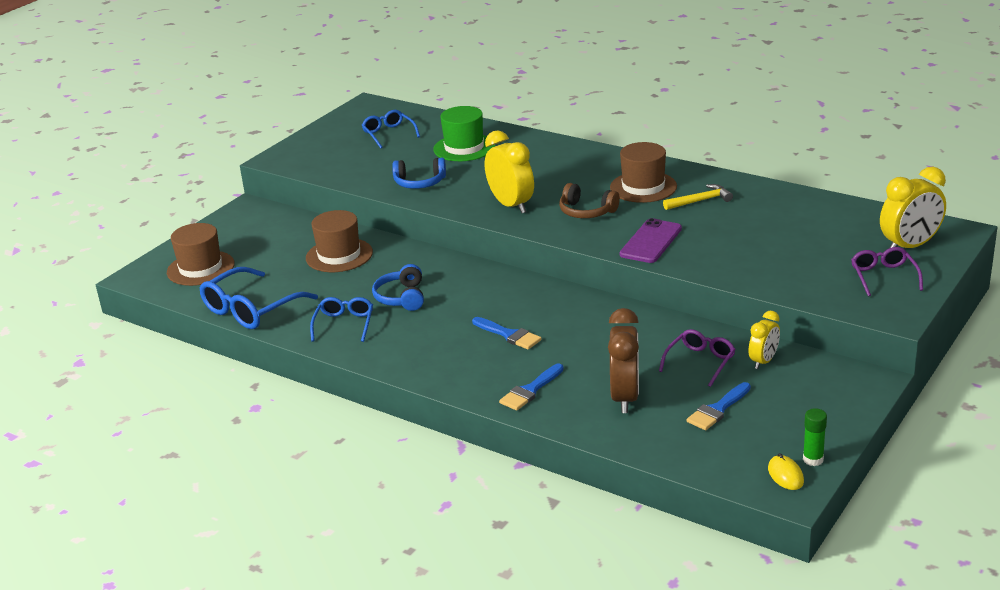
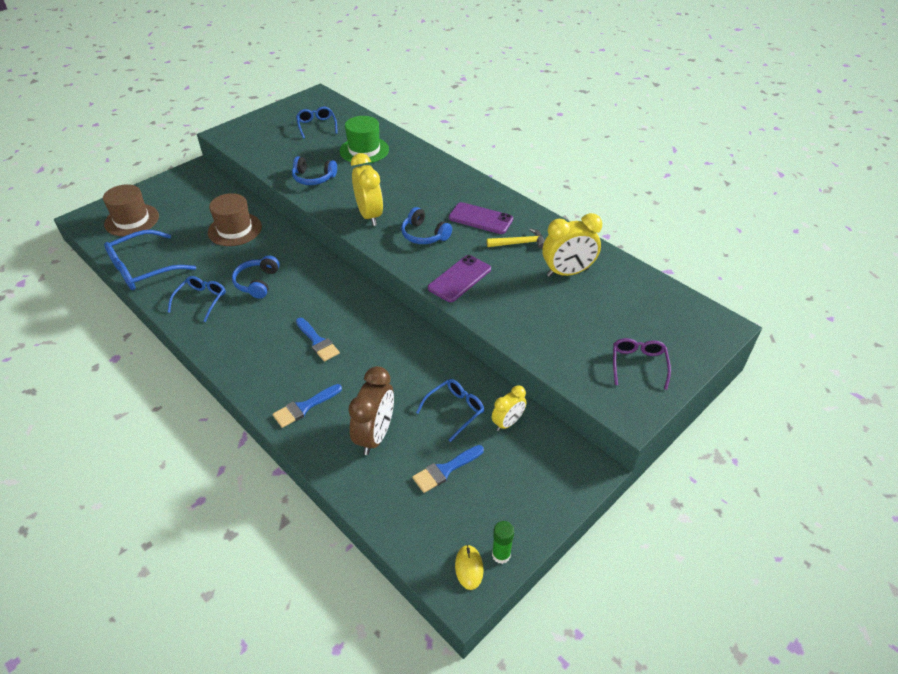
camera: 10 degrees right, 15 degrees up
brown headphones [559,183,620,218] -> blue headphones [401,207,452,244]
brown hat [610,142,677,203] -> purple phone [449,202,513,234]
purple glasses [659,329,736,387] -> blue glasses [416,379,484,442]
yellow clock [880,167,946,248] -> yellow clock moved to [543,213,602,277]

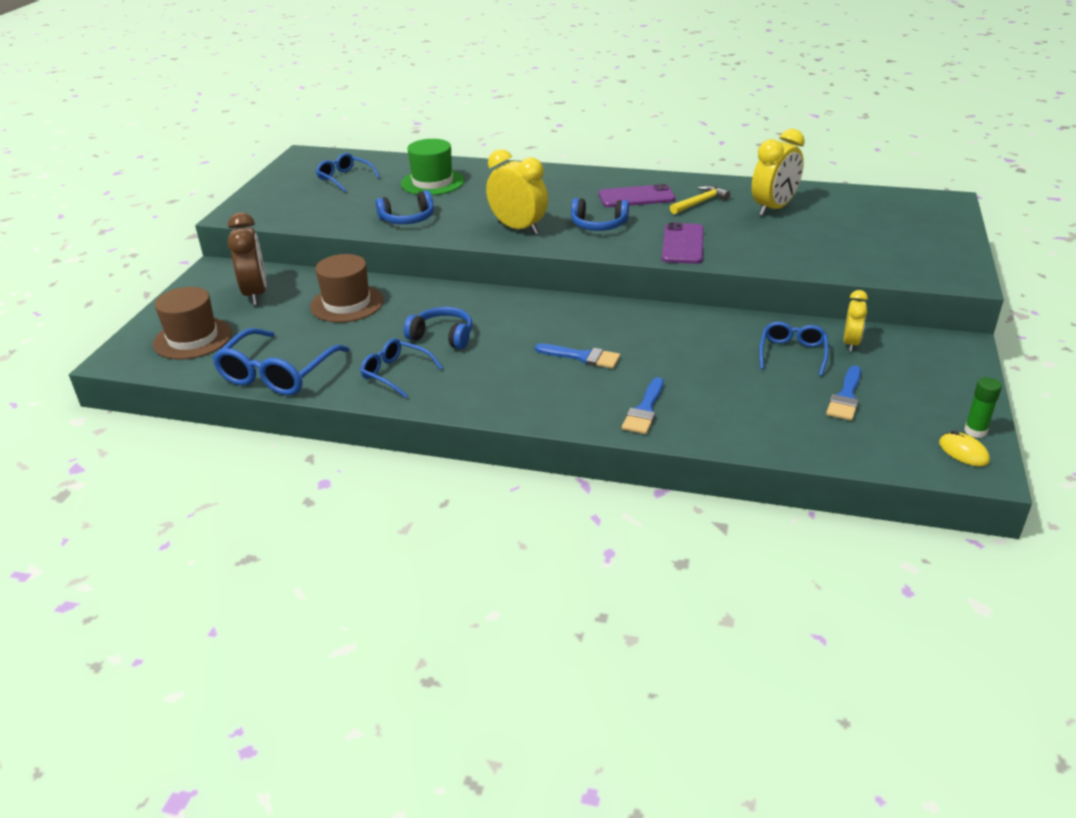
camera: 30 degrees left, 10 degrees down
blue glasses [168,276,226,322] -> blue glasses turned 45 degrees counterclockwise [360,338,443,398]
blue headphones [232,255,280,299] -> blue headphones turned 135 degrees clockwise [404,307,472,349]
brown clock [348,366,394,455] -> brown clock moved to [228,212,266,305]
purple glasses [613,338,671,390] -> none

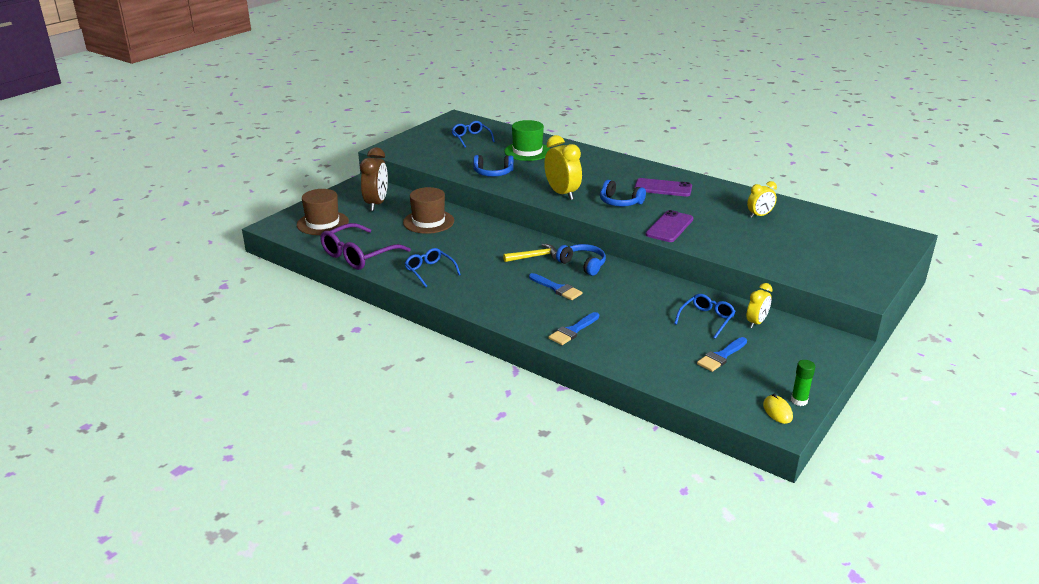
camera: 20 degrees right, 5 degrees down
blue glasses [212,328,350,396] -> purple glasses [321,223,411,270]
blue headphones [404,307,472,349] -> blue headphones moved to [556,244,606,276]
yellow hammer [670,186,730,214] -> yellow hammer moved to [503,244,557,262]
yellow clock [752,129,805,216] -> yellow clock [747,181,777,218], size x0.60

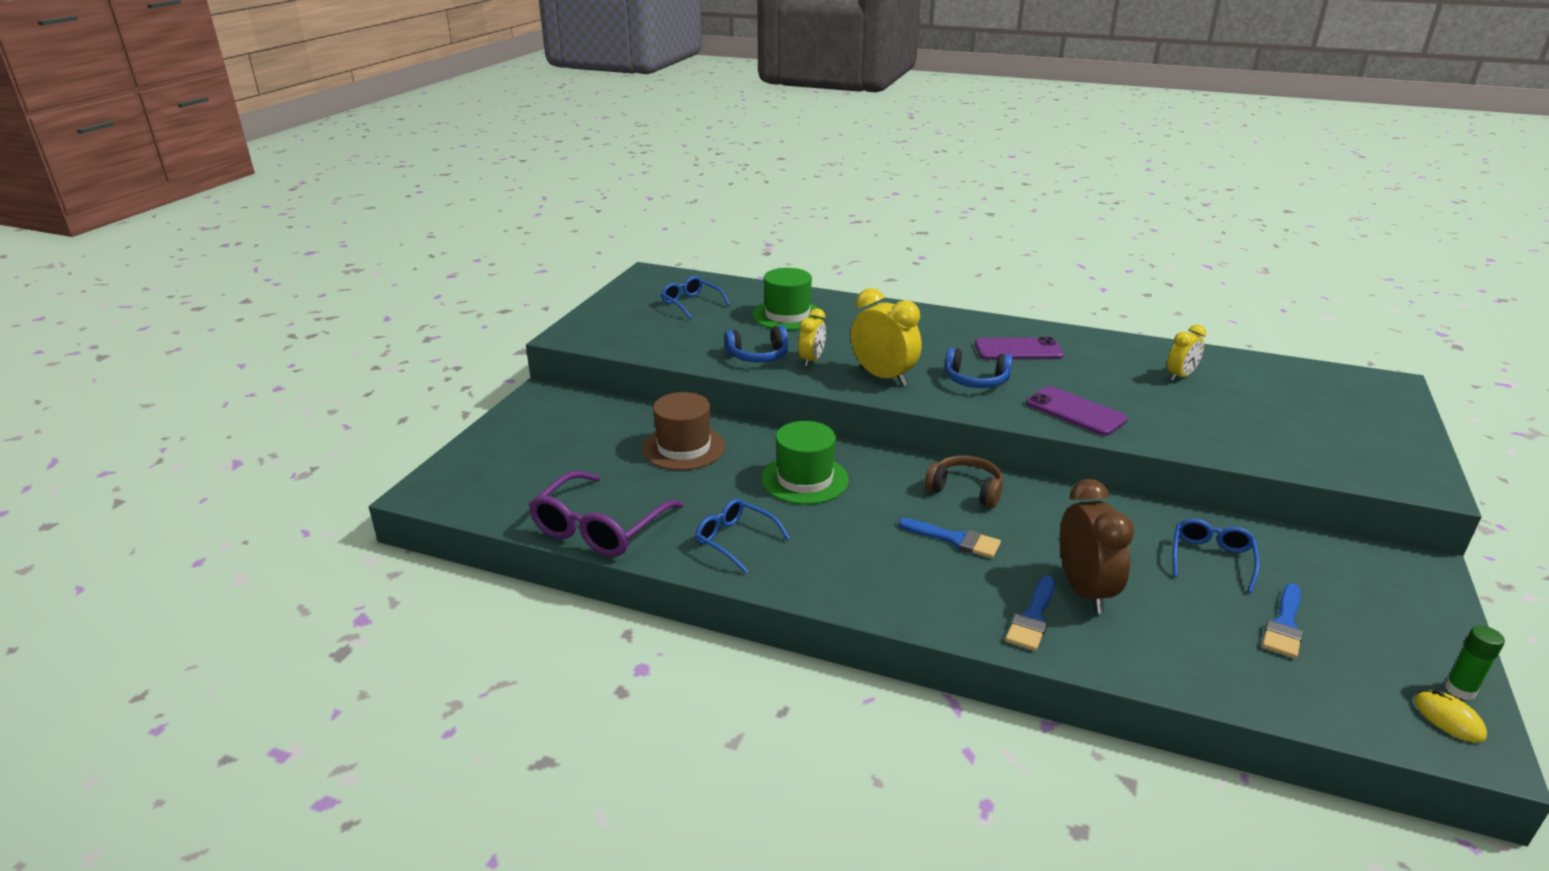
camera: 15 degrees left, 0 degrees up
brown hat [297,189,349,235] -> none
brown clock [360,147,388,211] -> brown clock moved to [1060,479,1134,613]
yellow hammer [503,244,557,262] -> none
blue headphones [556,244,606,276] -> brown headphones [925,455,1003,508]
purple phone [646,210,693,242] -> purple phone turned 60 degrees counterclockwise [1026,386,1128,436]
yellow clock [746,283,773,328] -> yellow clock moved to [798,308,826,367]
none -> green hat [761,421,849,505]

